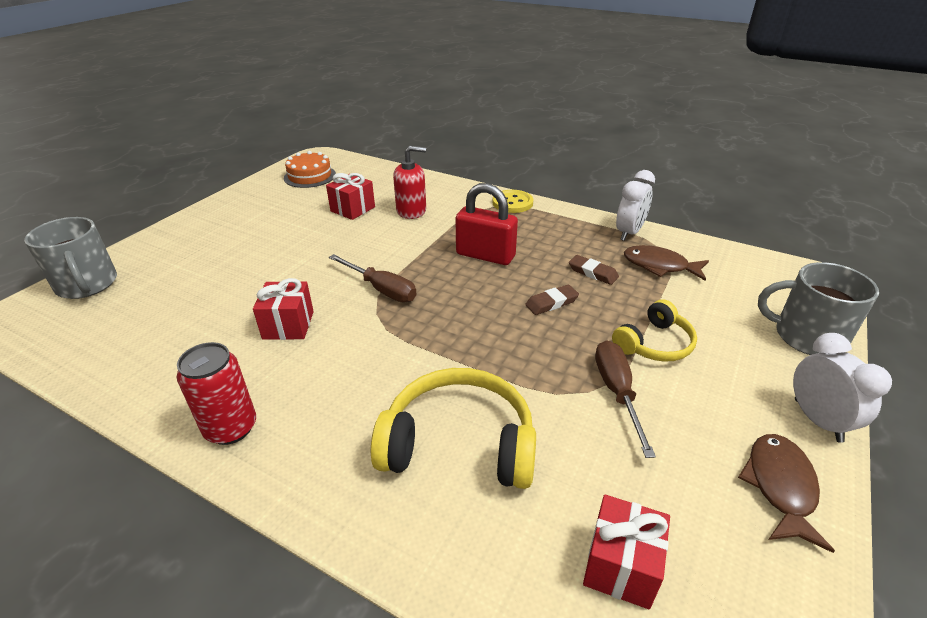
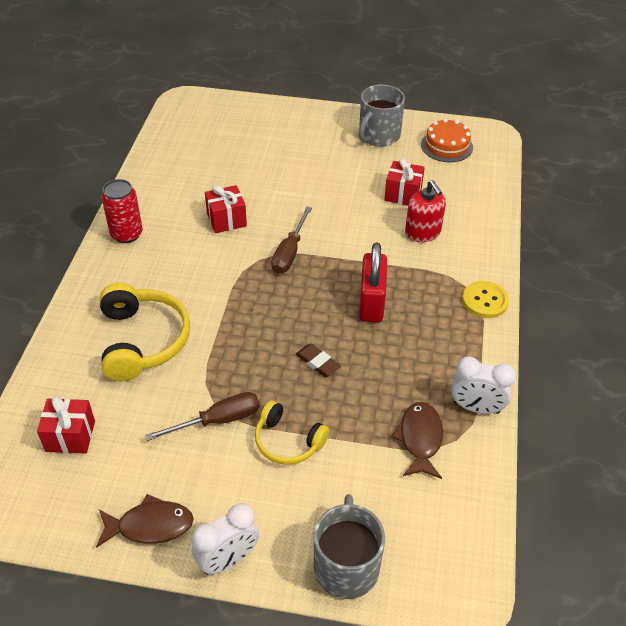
camera: 70 degrees right, 10 degrees up
grey mug [24,217,117,299] -> grey mug moved to [359,85,405,146]
brown eraser [569,255,619,285] -> none

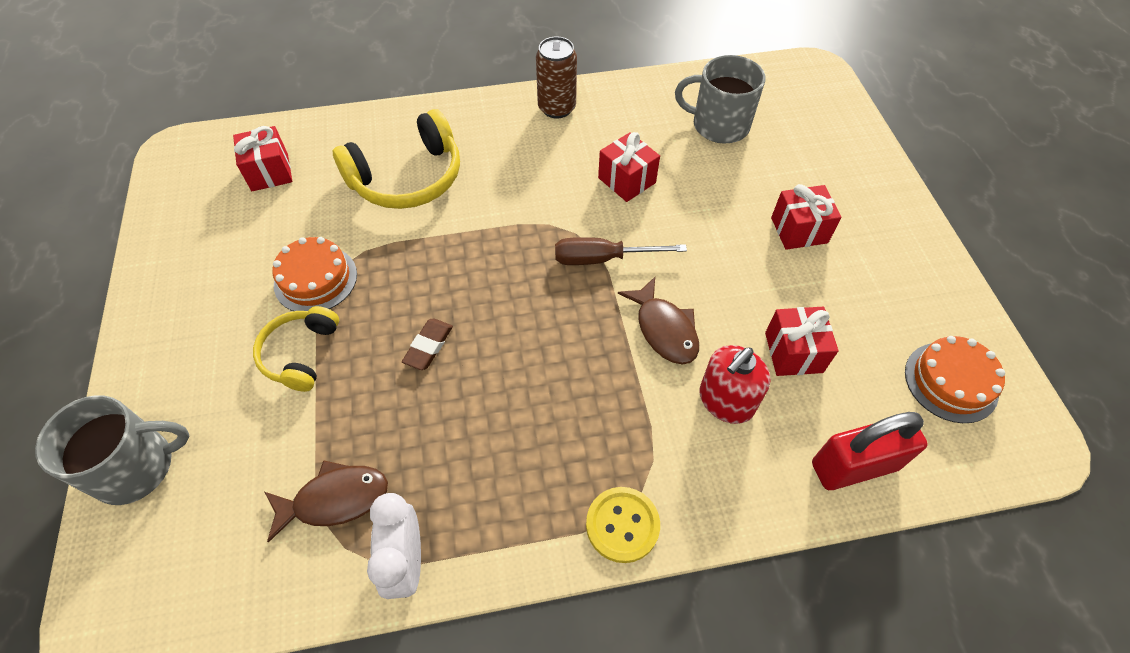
camera: 70 degrees right, 10 degrees up
brown fish [96,494,194,548] -> brown fish moved to [618,277,699,364]
red can [101,179,143,243] -> brown can [536,37,577,119]
brown screwdriver [145,392,260,441] -> orange cake [272,237,357,311]
white clock [192,503,259,575] -> none
grey mug [359,85,405,146] -> grey mug moved to [675,55,765,144]
red padlock [359,243,387,323] -> red padlock moved to [812,412,928,490]
none -> red gift [771,184,842,250]

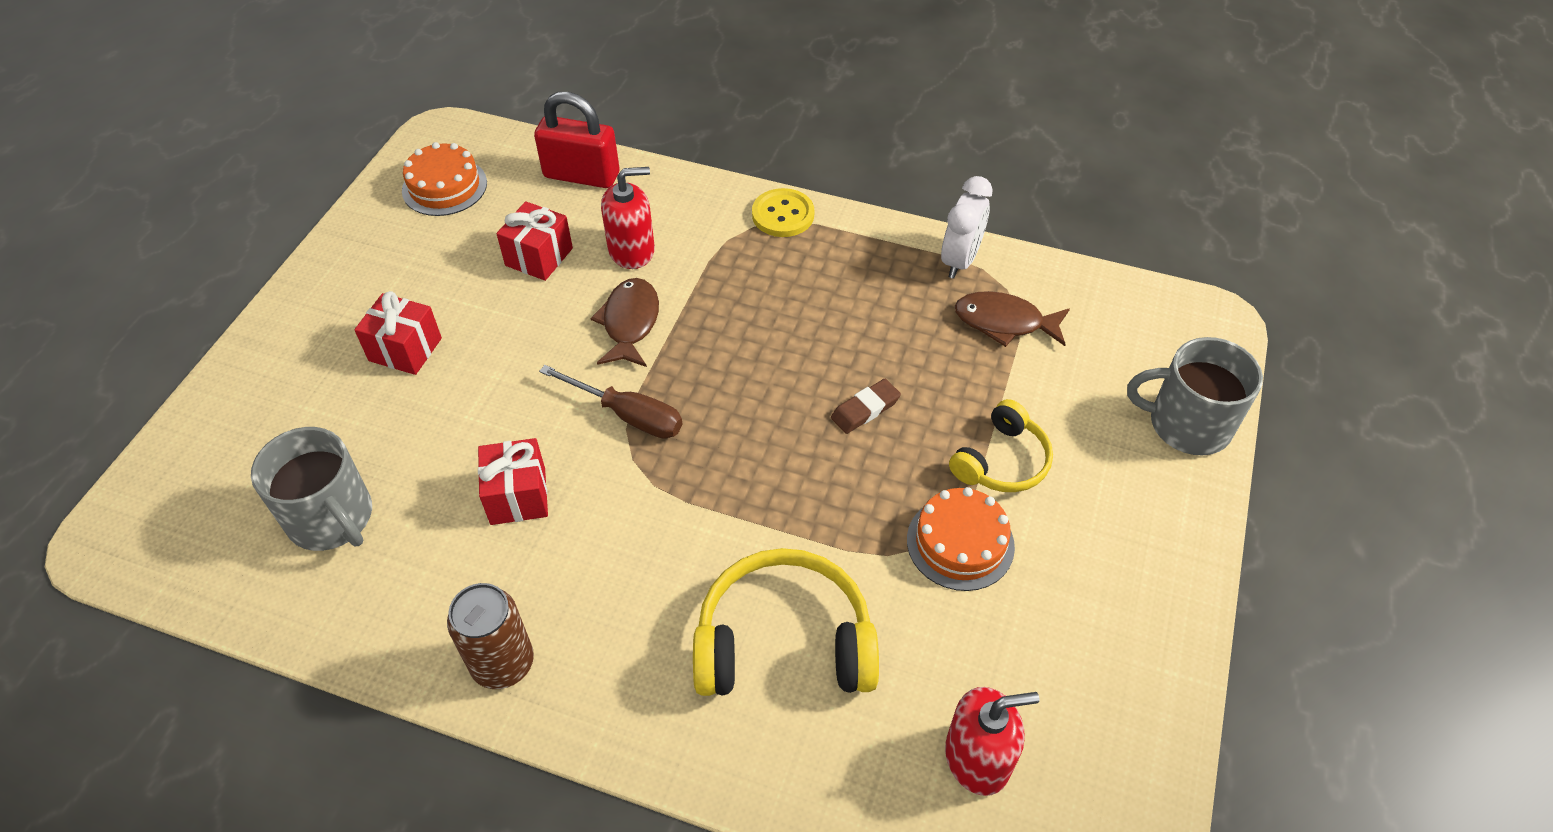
camera: 150 degrees left, 5 degrees down
red gift [233,126,292,191] -> red soap dispenser [945,687,1040,796]

